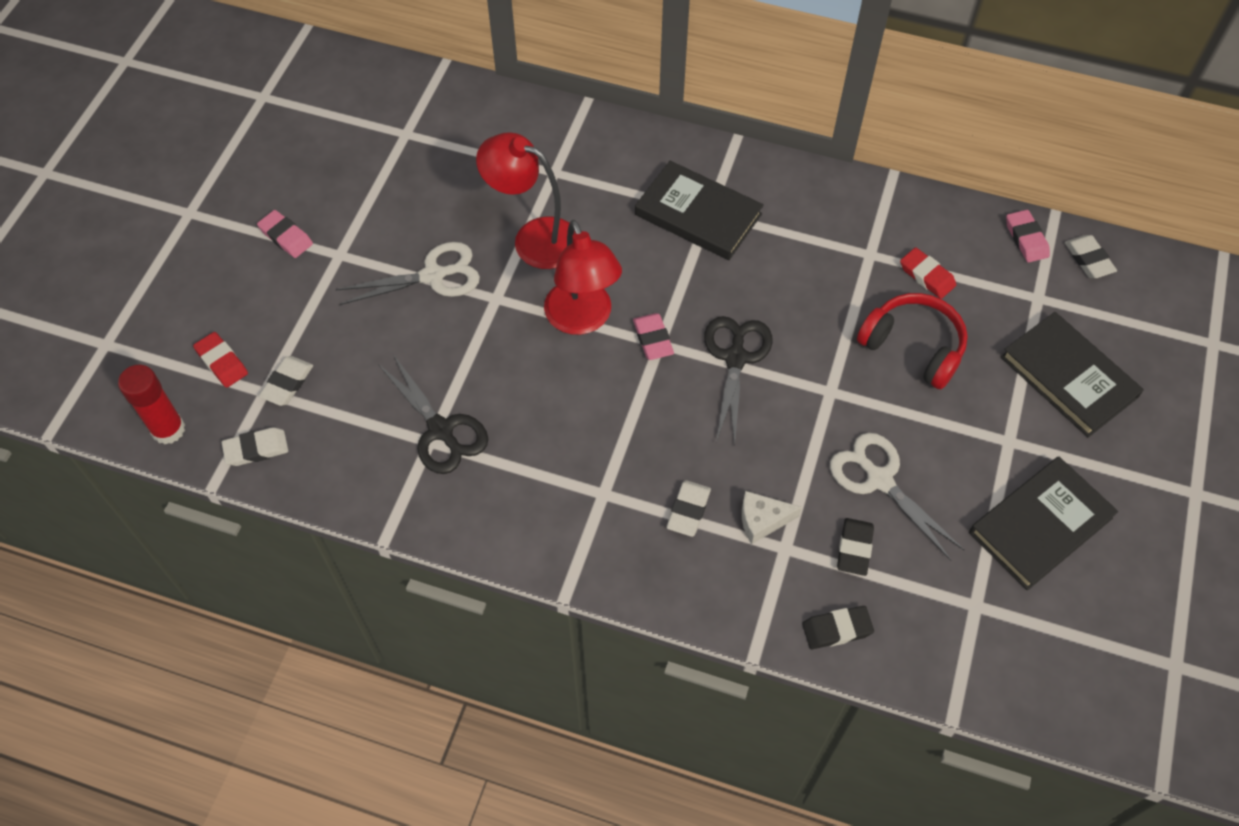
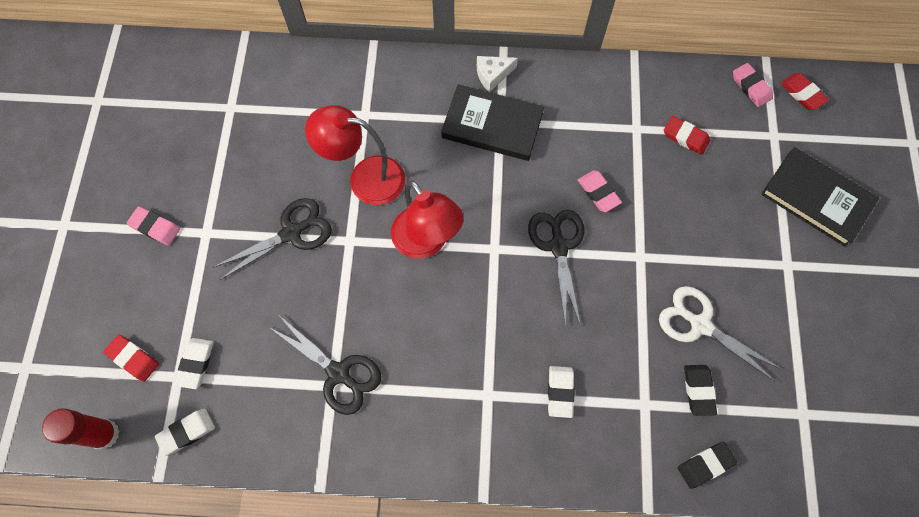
camera: 15 degrees left, 10 degrees up
white scissors [335,242,480,305] -> black scissors [212,198,332,280]
pink eraser [633,313,674,360] -> pink eraser moved to [578,170,622,212]
white cheese [742,491,802,544] -> white cheese moved to [477,56,518,92]
red headphones [857,293,968,389] -> none
black book [969,457,1118,590] -> none
white eraser [1065,235,1117,278] -> red eraser [781,73,829,110]

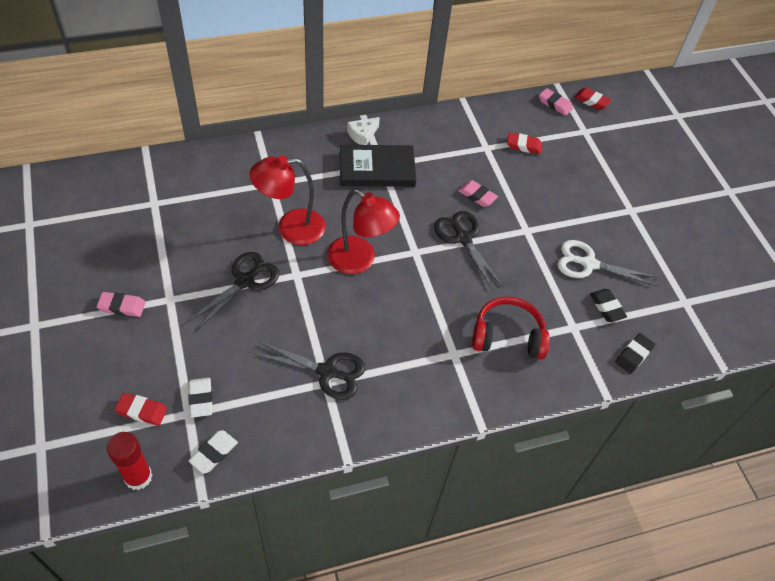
camera: 25 degrees left, 15 degrees down
white eraser [548,366,574,418] -> red headphones [472,297,550,360]
black book [761,147,879,247] -> none

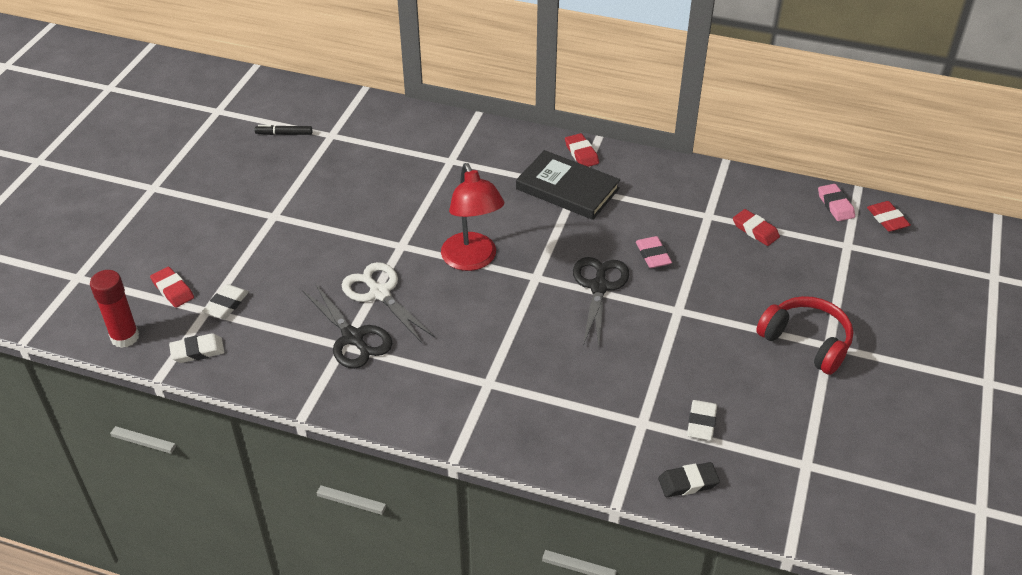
camera: 40 degrees right, 10 degrees down
pink eraser [97,292,146,317] -> none
black scissors [187,252,279,330] -> none
red lamp [250,156,325,245] -> none
white cheese [347,117,380,145] -> red eraser [565,133,599,167]
red headphones [472,297,550,360] -> red headphones moved to [756,296,853,375]
white scissors [557,240,658,286] -> white scissors moved to [342,262,435,343]
black eraser [590,289,627,322] -> white eraser [687,400,717,440]
none -> black marker [255,125,312,135]

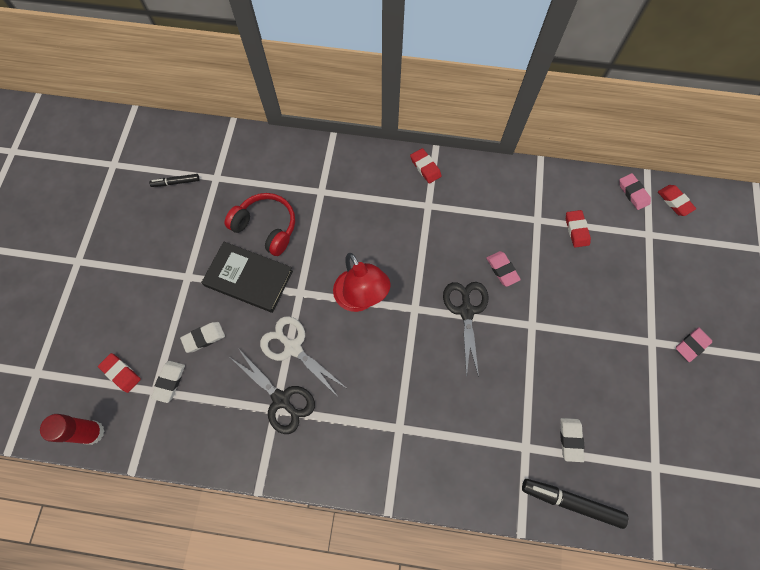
camera: 10 degrees left, 25 degrees up
white eraser [169,333,224,363] -> white eraser moved to [180,322,225,353]
black book [516,150,620,220] -> black book moved to [201,242,293,313]
black eraser [658,462,720,497] -> black marker [522,479,628,529]
red eraser [733,209,780,246] -> red eraser turned 45 degrees clockwise [566,210,591,248]
red headphones [756,296,853,375] -> red headphones moved to [225,193,295,256]
none -> pink eraser [676,327,712,362]

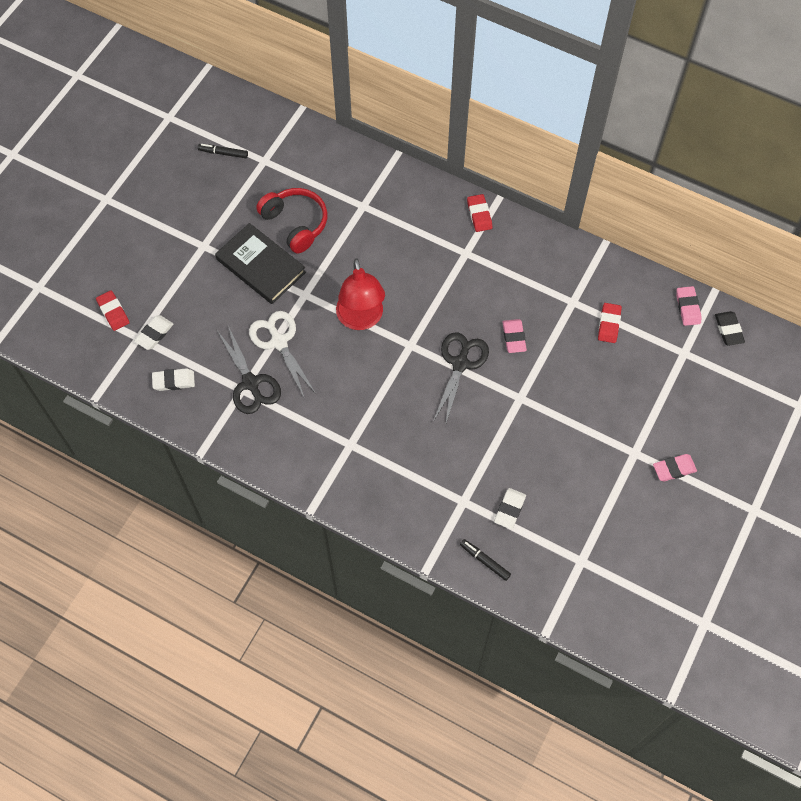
camera: 20 degrees right, 5 degrees down
red glue stick [40,414,104,445] -> none
white eraser [180,322,225,353] -> white eraser moved to [152,368,195,391]
black marker [522,479,628,529] -> black marker [460,539,511,581], size x0.58
red eraser [658,185,696,216] -> black eraser [715,311,745,346]

